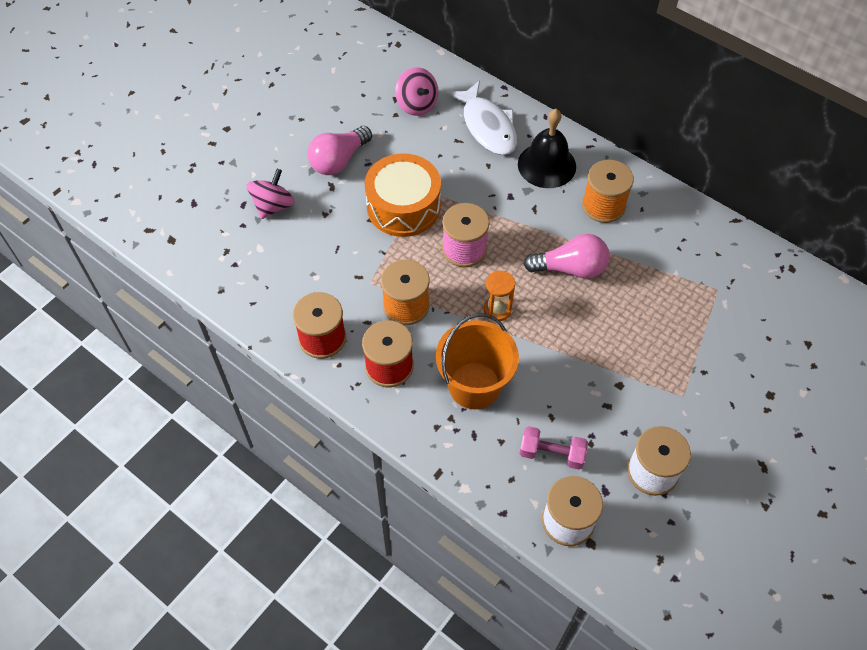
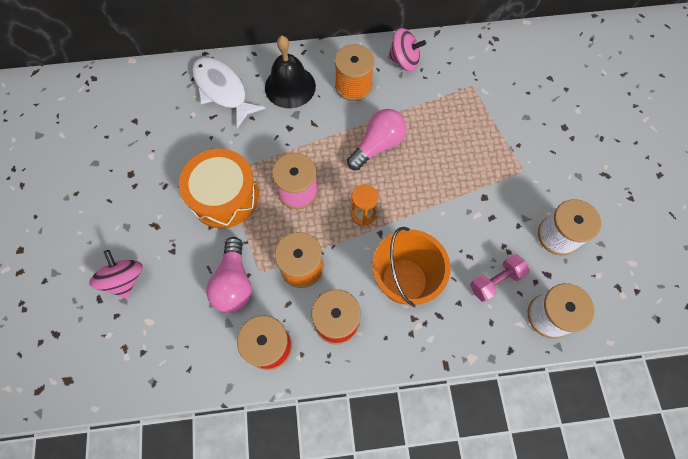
camera: 45 degrees left, 10 degrees up
pink light bulb [307,126,372,175] -> pink light bulb moved to [206,237,252,313]
pink spinning top [395,67,438,116] -> pink spinning top moved to [388,28,426,71]
white fish [446,81,517,155] -> white fish turned 150 degrees counterclockwise [192,57,266,128]

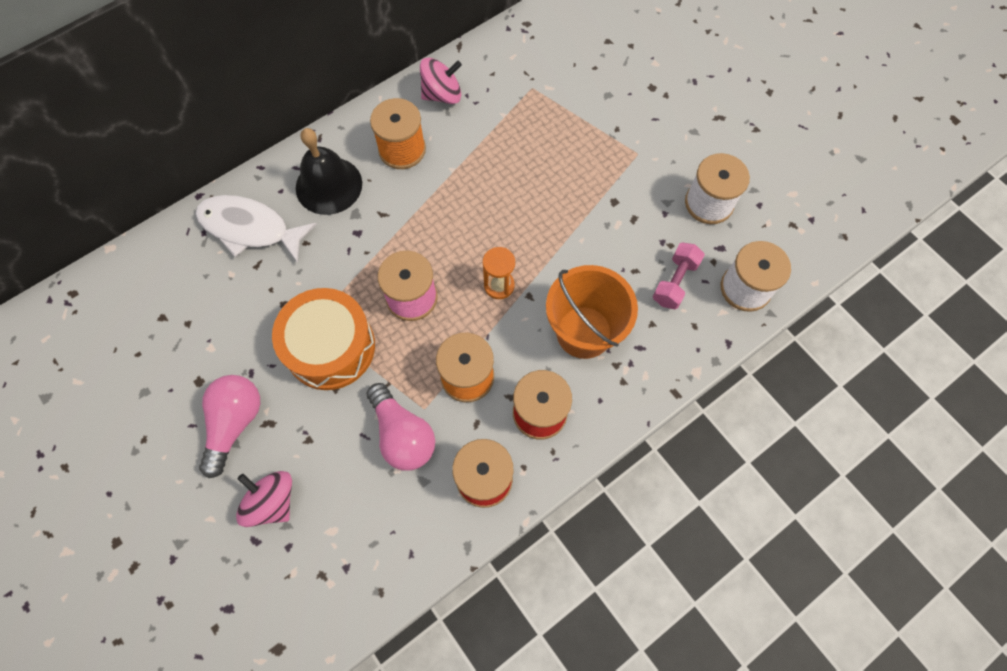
camera: 30 degrees left, 0 degrees up
pink light bulb [347,109,407,170] -> pink light bulb moved to [199,375,260,478]

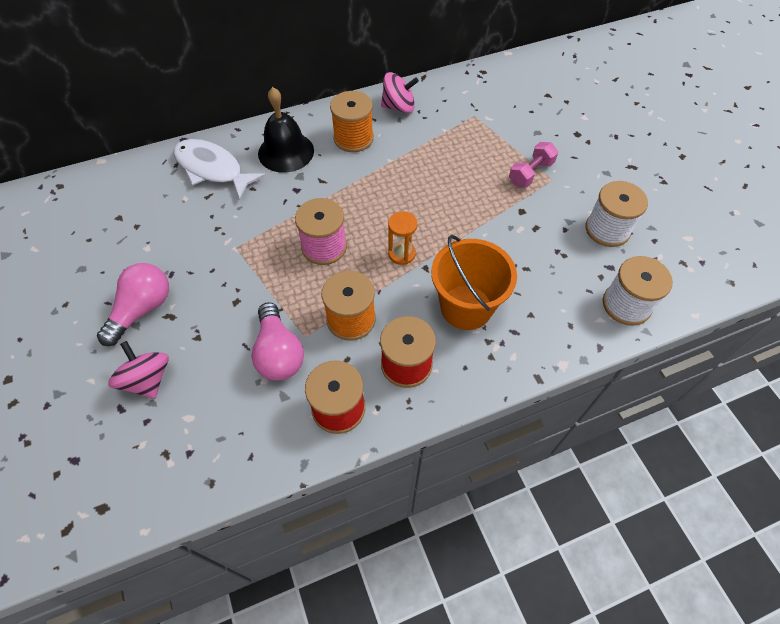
camera: 15 degrees right, 10 degrees down
orange drum [272,288,375,390] -> none
pink dumbbell [653,242,705,309] -> pink dumbbell moved to [509,142,558,188]

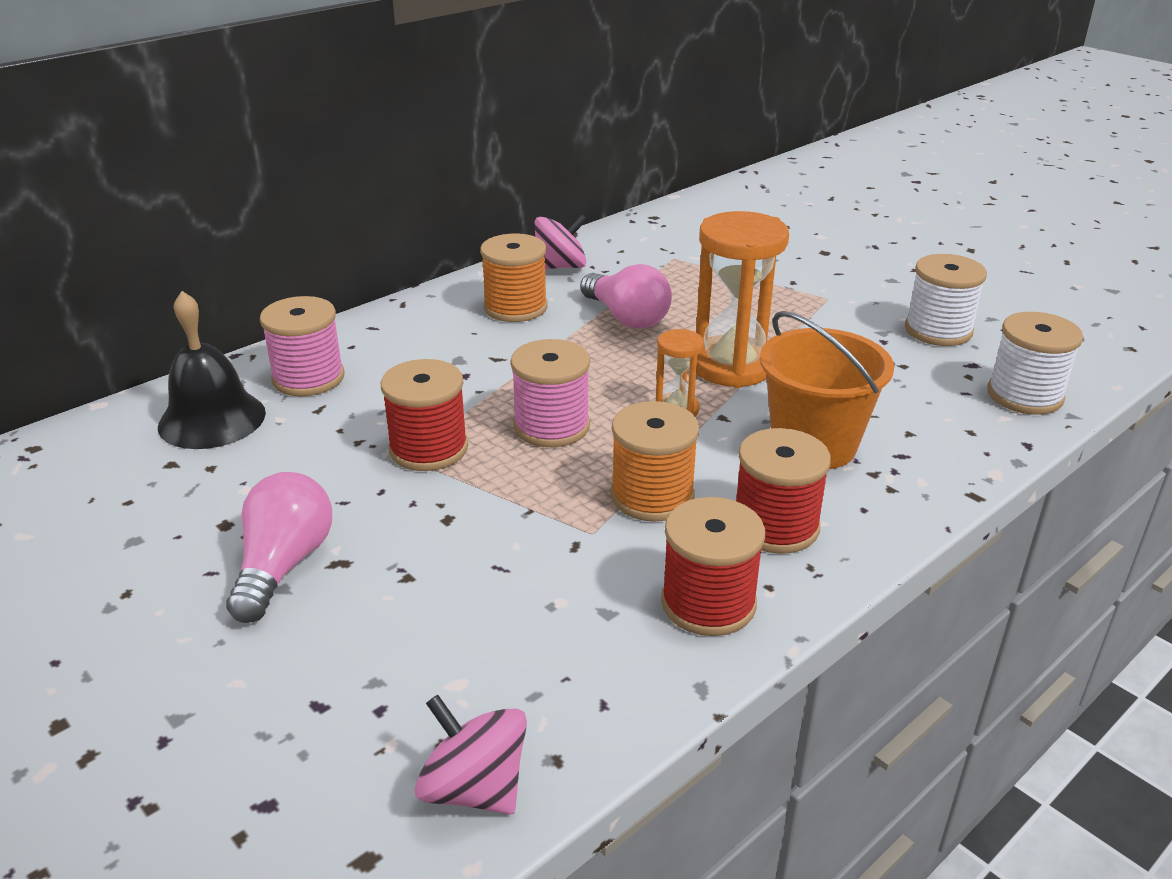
camera: 20 degrees left, 25 degrees down
pink spinning top [108,341,169,399] -> pink spinning top moved to [415,695,527,814]
white fish [174,139,266,199] -> pink spool [260,296,345,396]
pink light bulb [251,302,304,381] -> pink light bulb moved to [580,264,672,329]
black bell [258,87,314,173] -> black bell moved to [158,291,266,449]
pink dumbbell [509,142,558,188] -> none
none -> red spool [381,359,468,471]
none -> orange hourglass [696,211,789,388]

